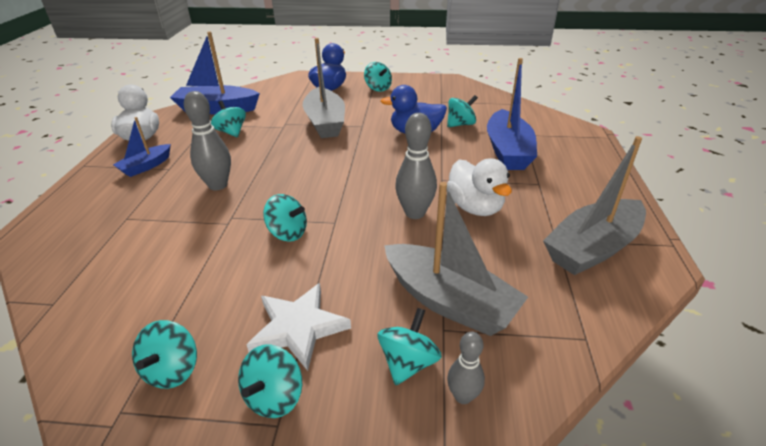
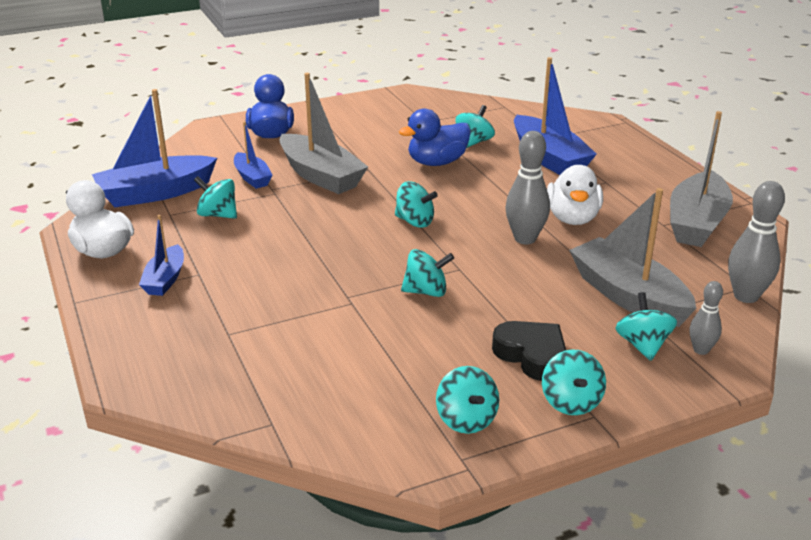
camera: 30 degrees left, 5 degrees down
grey bowling pin [184,91,231,190] -> grey bowling pin moved to [728,181,785,303]
white star [246,283,351,371] -> black heart [492,321,566,381]
turquoise spinning top [364,62,392,92] -> turquoise spinning top moved to [395,181,438,228]
grey boat [384,182,528,336] -> grey boat turned 135 degrees counterclockwise [569,188,696,327]
white duck [447,158,512,216] -> white duck turned 60 degrees clockwise [547,165,603,225]
none -> blue boat [234,121,273,189]

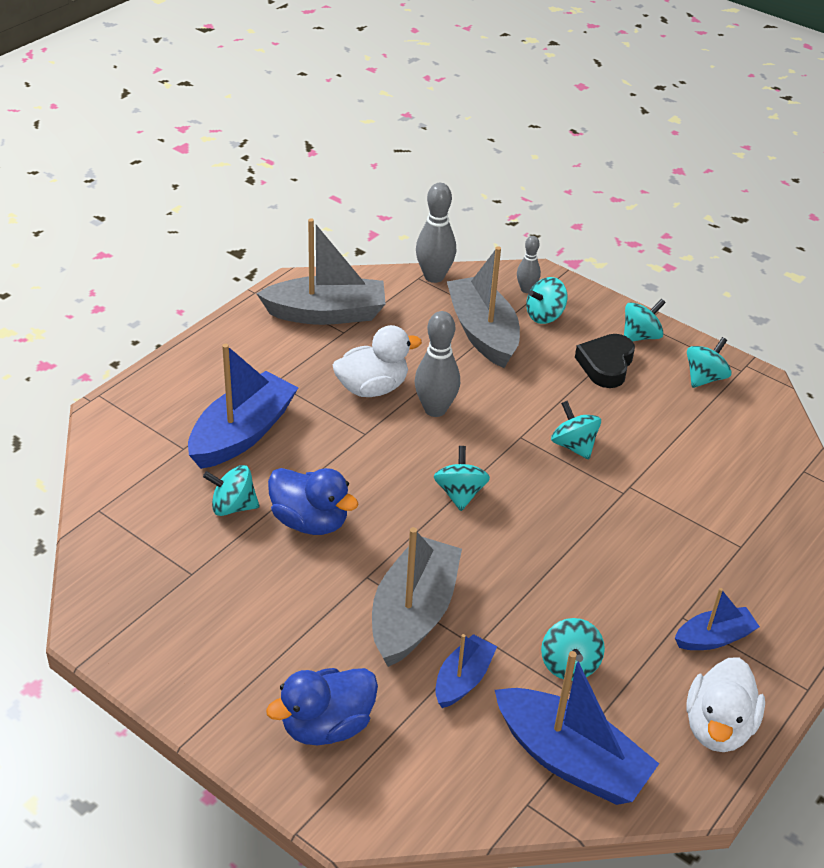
camera: 120 degrees left, 10 degrees up
grey boat [569,188,696,327] -> grey boat turned 135 degrees clockwise [447,246,520,368]

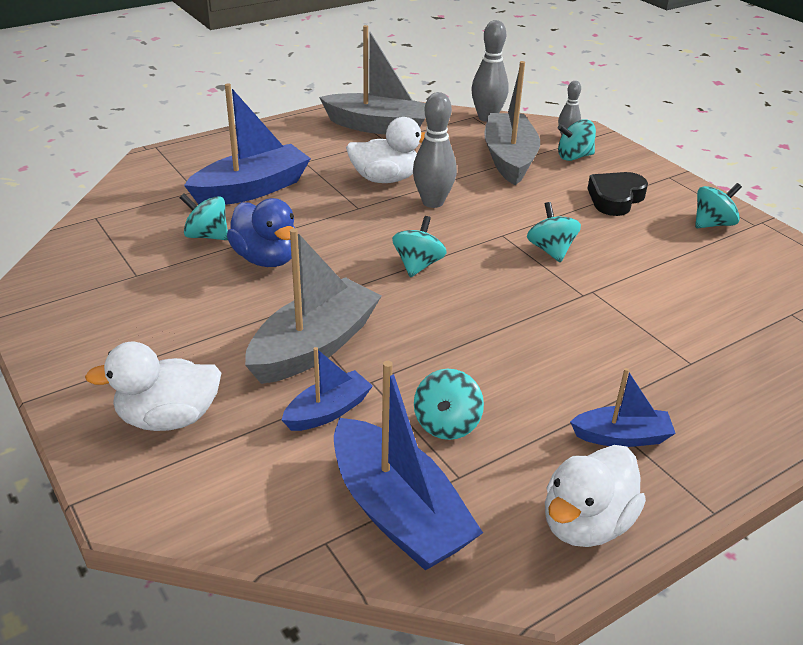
camera: 20 degrees right, 5 degrees down
blue duck [266,668,378,745] -> white duck [85,342,221,431]
turquoise spinning top [624,299,666,341] -> none

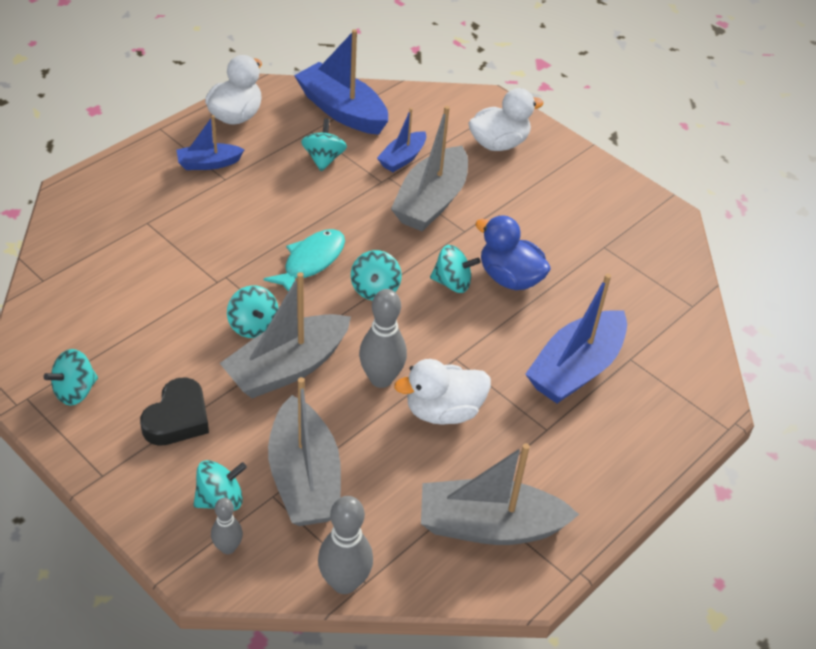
camera: 165 degrees right, 10 degrees up
turquoise spinning top [180,193,228,240] -> turquoise spinning top moved to [430,245,481,293]
none -> grey boat [220,272,351,398]
none -> turquoise fish [263,229,345,291]

